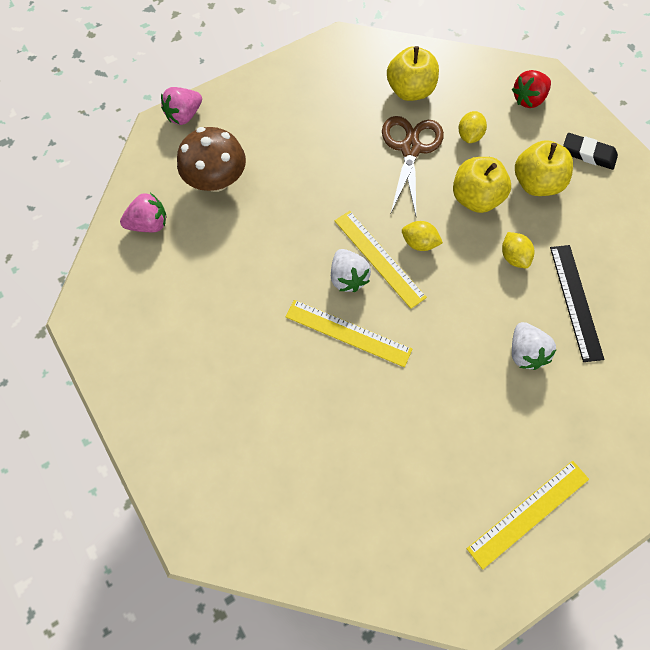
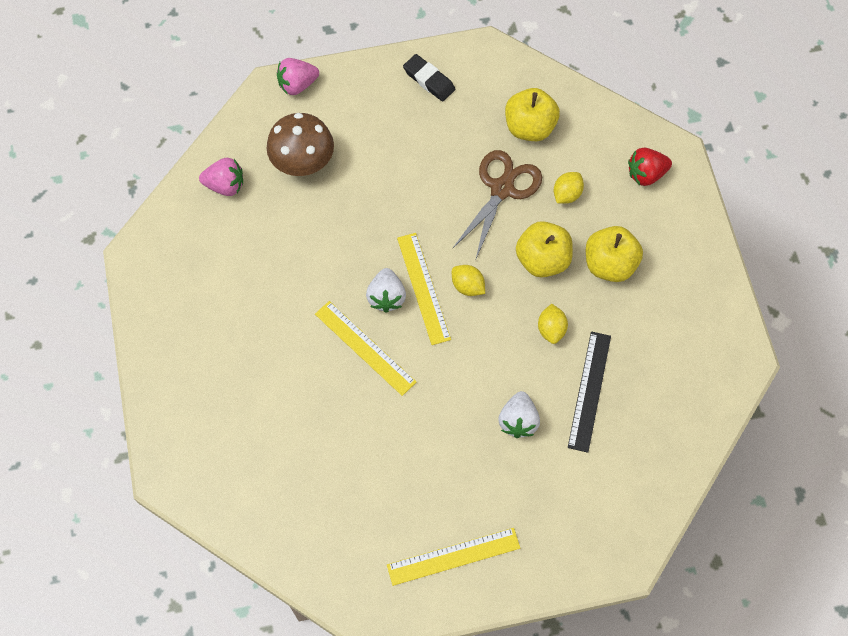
camera: 20 degrees right, 0 degrees up
black eraser [563,133,618,170] -> black eraser moved to [403,54,455,101]

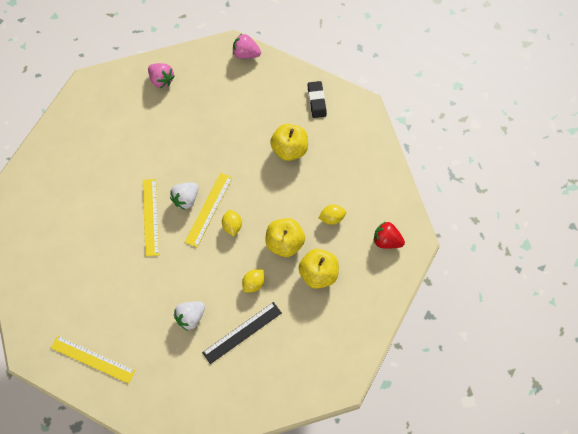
camera: 40 degrees right, 0 degrees up
brown mushroom [266,113,334,176] -> none
brown scissors [452,150,542,261] -> none
yellow apple [505,88,560,141] -> yellow apple moved to [270,124,308,161]

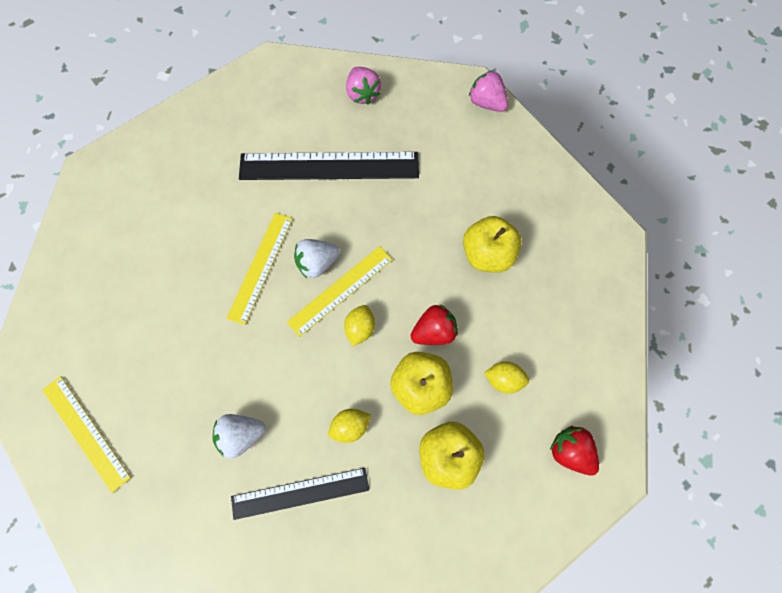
camera: 25 degrees right, 5 degrees up
black eraser [308,81,327,118] -> none
none -> black ruler [239,152,419,180]
none -> red strawberry [411,305,458,345]

